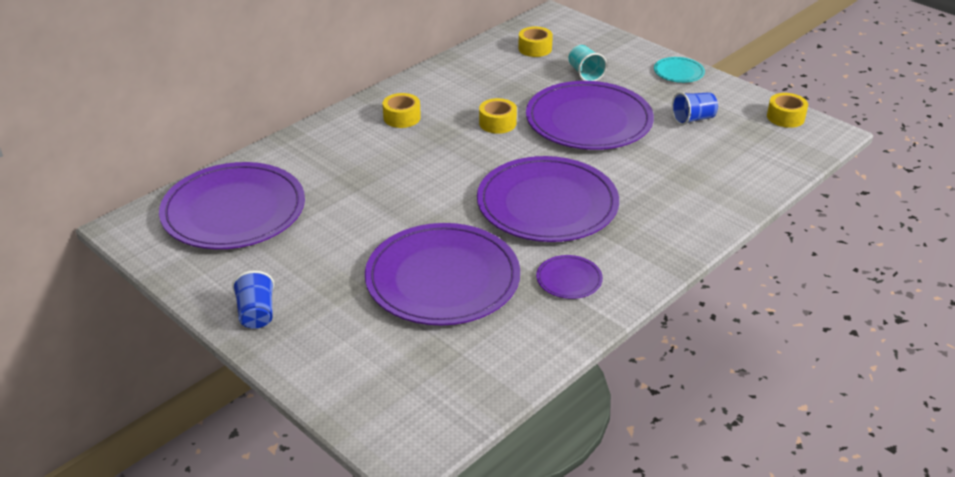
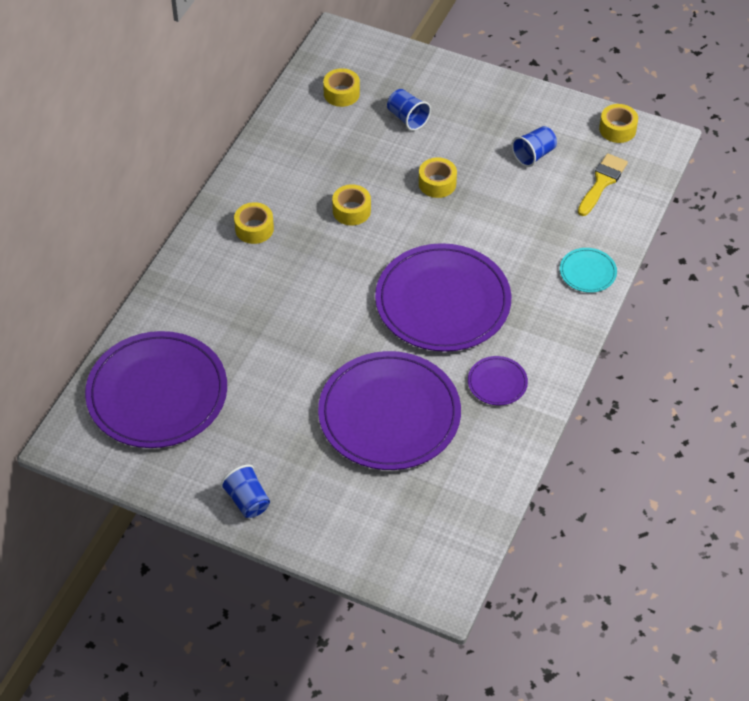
camera: 20 degrees left, 15 degrees up
purple plate [526,81,654,150] -> yellow tape [419,158,457,198]
turquoise cup [569,45,607,81] -> blue cup [387,89,431,131]
turquoise plate [654,57,705,83] -> turquoise plate moved to [560,248,617,293]
none -> yellow brush [578,153,628,216]

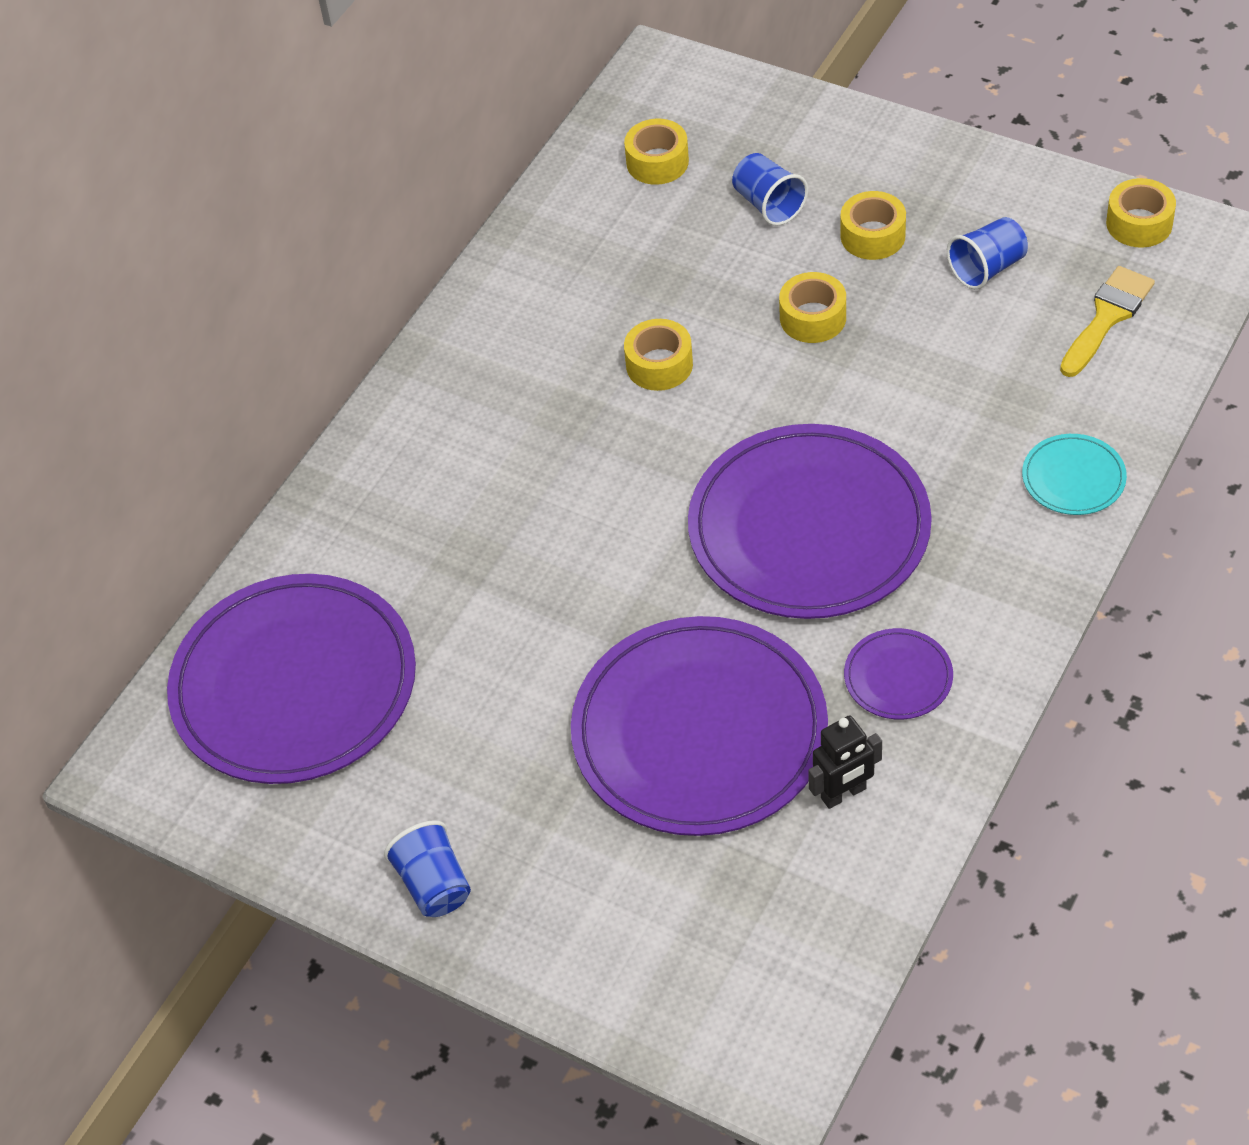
camera: 10 degrees right, 0 degrees up
yellow tape [234,202,274,244] -> yellow tape moved to [841,191,906,260]
none -> black robot [808,715,882,809]

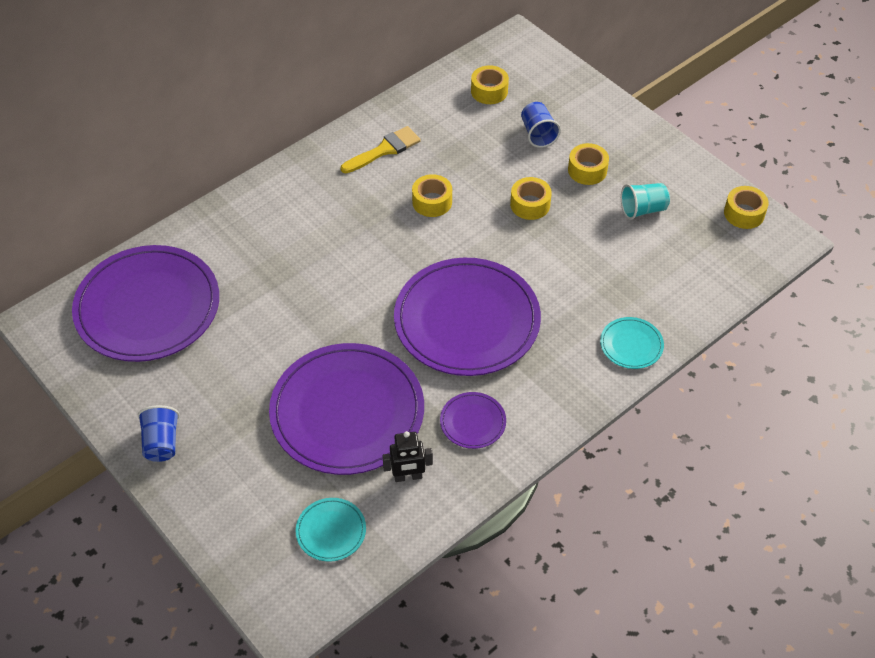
camera: 15 degrees right, 0 degrees up
blue cup [947,217,1028,290] -> turquoise cup [621,183,670,220]
yellow brush [1060,266,1155,377] -> yellow brush moved to [341,126,421,173]
none -> turquoise plate [296,498,366,562]

